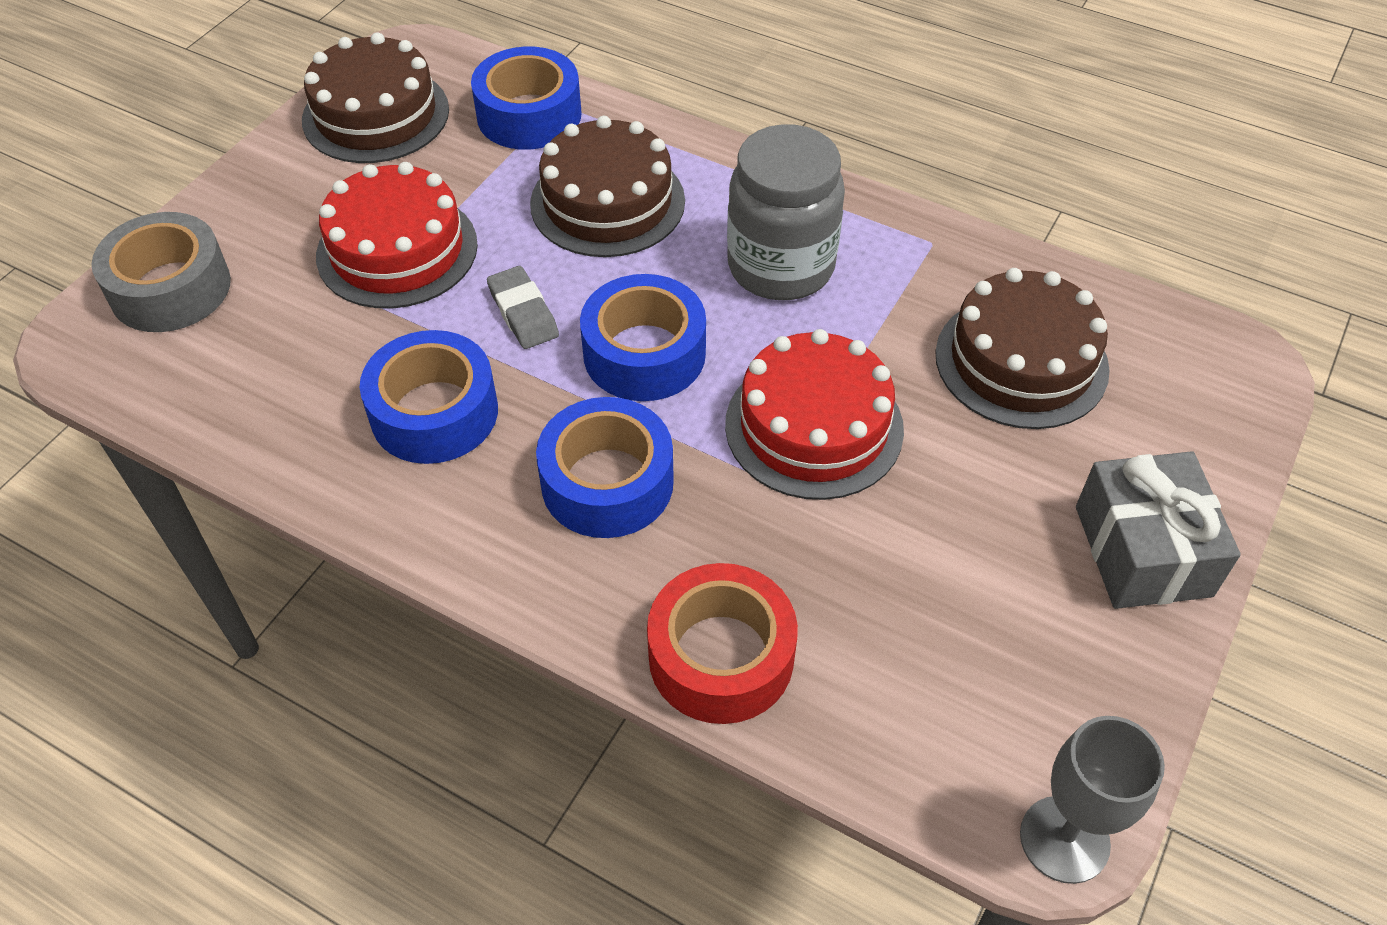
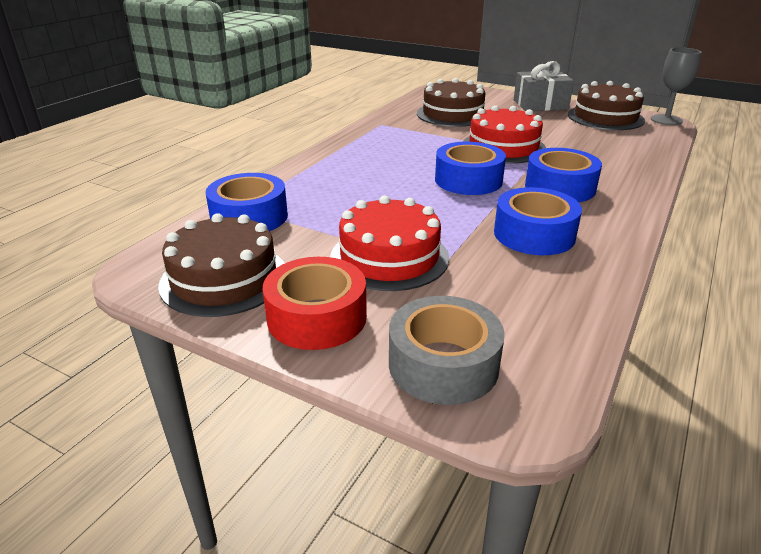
camera: 90 degrees left, 20 degrees down
grey eraser [487,266,559,349] -> none
brown cake [530,116,685,257] -> brown cake moved to [568,81,645,130]
red tape [647,563,798,724] -> red tape moved to [263,257,367,350]
grey jar [727,124,845,300] -> none

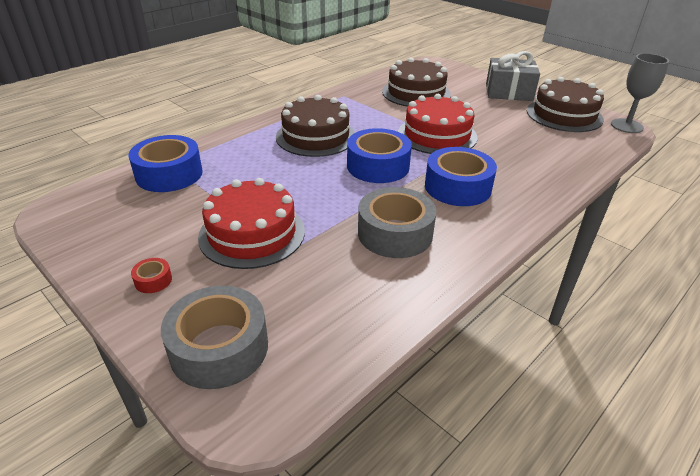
camera: 15 degrees right, 5 degrees up
brown cake [158,213,285,317] -> brown cake moved to [276,95,355,157]
red tape [263,257,367,350] -> red tape [131,258,172,293], size x0.43
blue tape [494,187,582,255] -> grey tape [358,187,436,258]

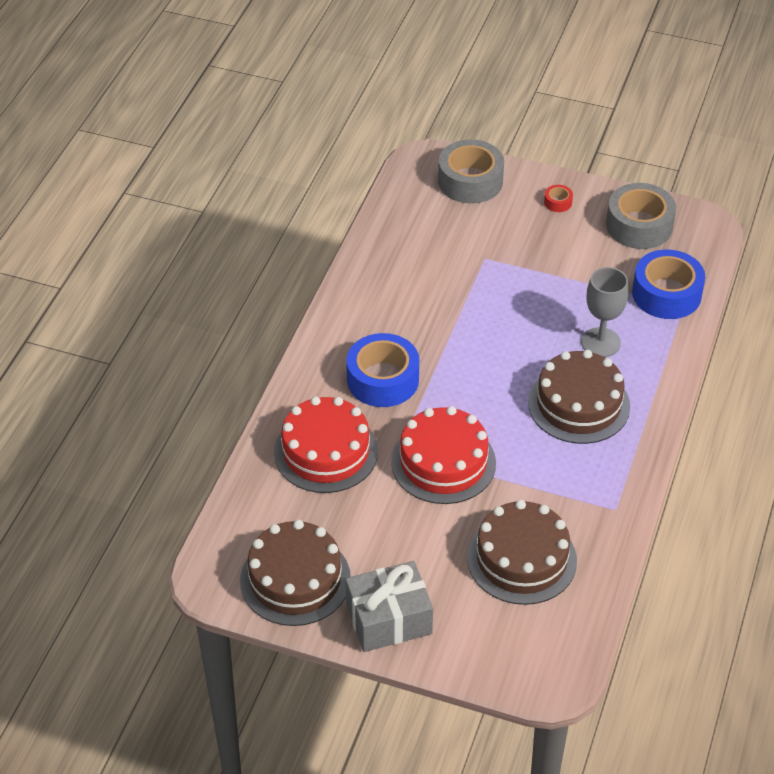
camera: 155 degrees right, 10 degrees up
red cake [198,178,305,269] -> red cake moved to [274,396,378,493]
blue tape [347,128,412,183] -> none
grey tape [358,187,436,258] -> grey tape moved to [606,183,676,249]
grey goblet [611,53,669,133] -> grey goblet moved to [581,267,628,357]

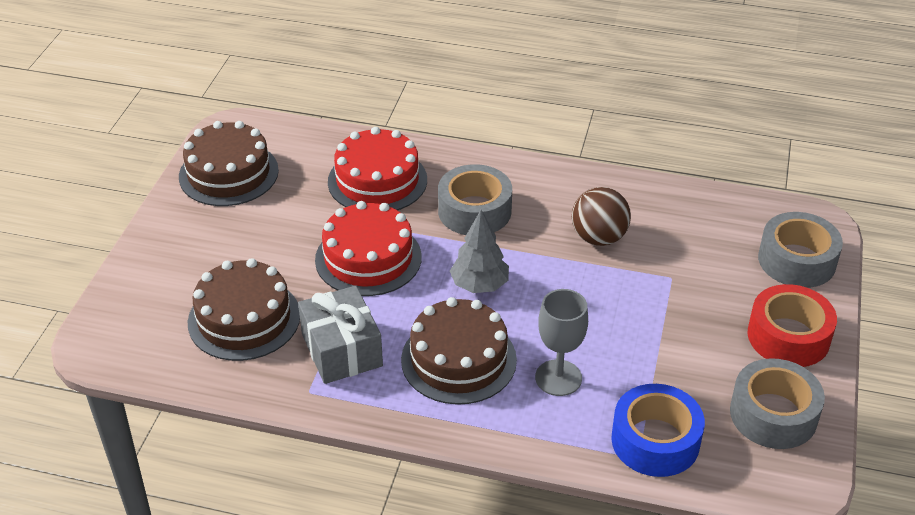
camera: 85 degrees right, 5 degrees down
grey gift [345,561,433,652] -> grey gift moved to [298,286,383,384]
blue tape [346,333,419,407] -> grey tape [438,164,512,235]
red tape [544,185,573,212] -> red tape [748,284,837,367], size x2.35
none -> grey tree [450,210,509,293]
none -> brown ball [572,187,631,246]

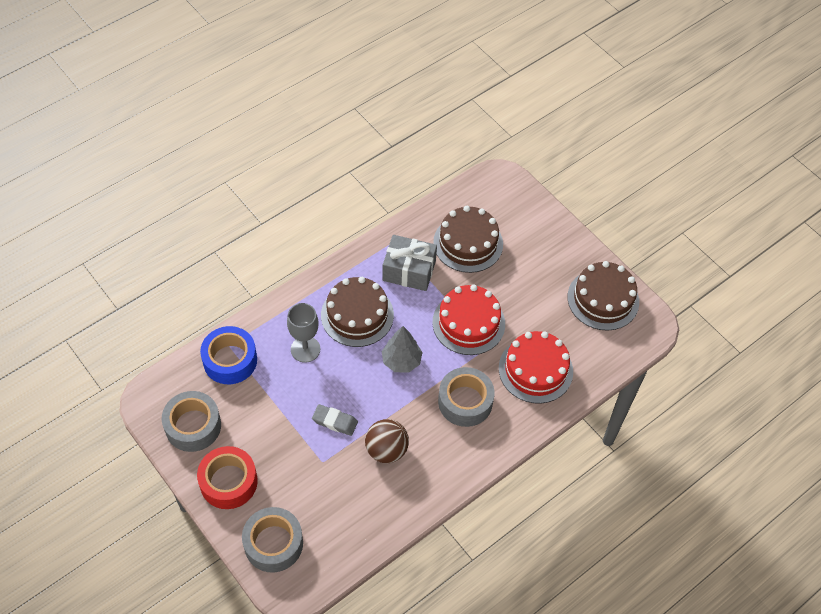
camera: 125 degrees right, 15 degrees up
none -> grey eraser [312,404,358,436]

